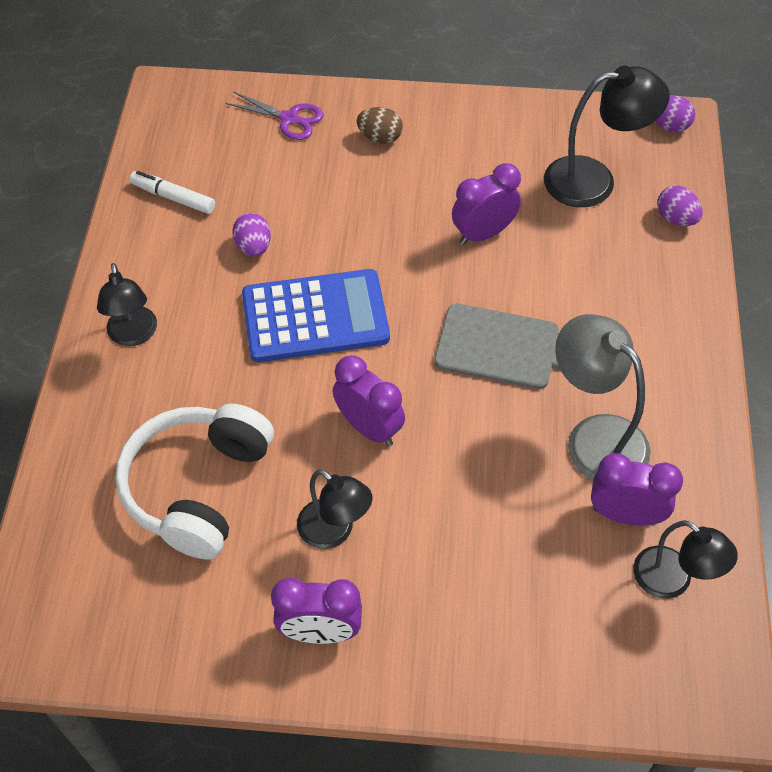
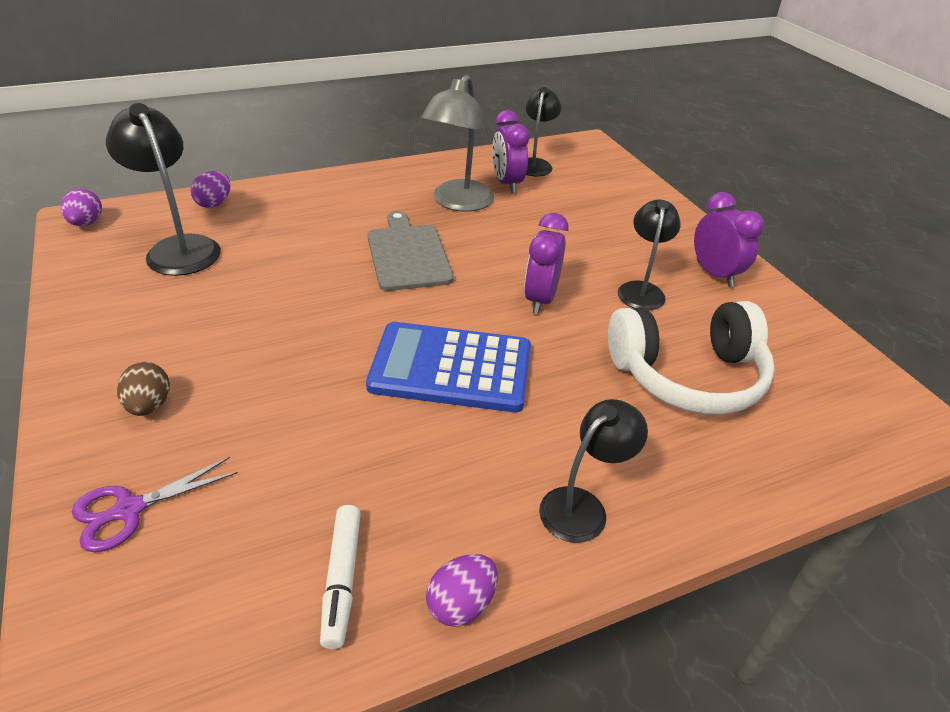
camera: 120 degrees left, 15 degrees down
purple scissors [225,91,324,140] -> purple scissors turned 120 degrees counterclockwise [72,457,238,552]
purple egg [232,213,271,256] -> purple egg moved to [426,554,498,627]
blue calculator [242,269,390,362] -> blue calculator turned 45 degrees counterclockwise [366,322,531,412]
purple clock [452,163,521,245] -> none

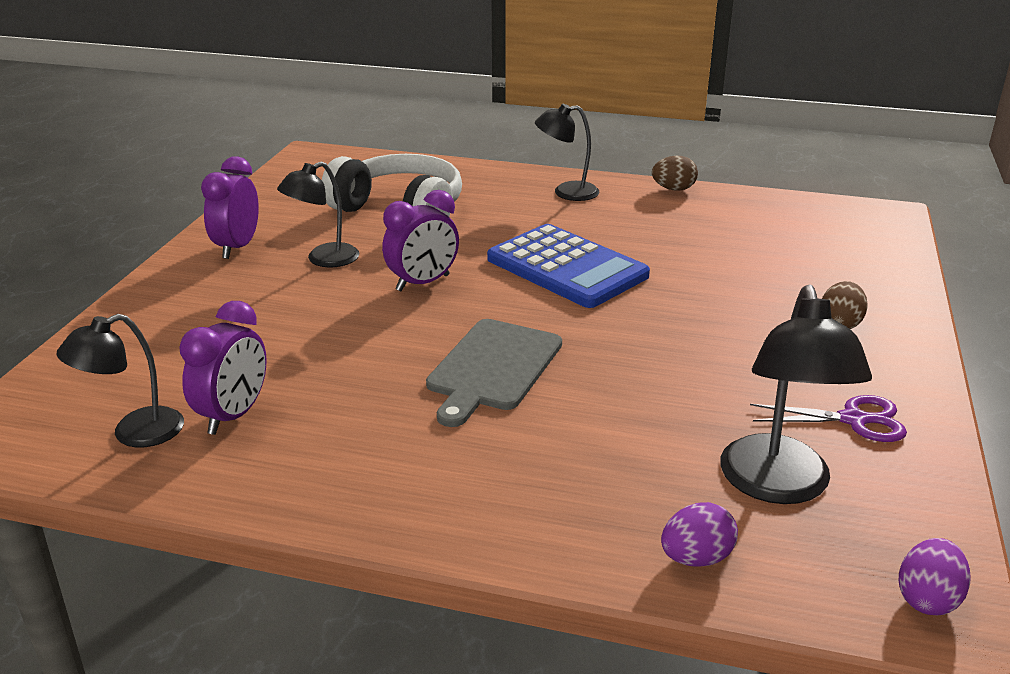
camera: 140 degrees left, 10 degrees down
purple scissors [72,457,238,552] -> purple scissors moved to [750,395,907,442]
white marker [320,505,361,649] -> none
grey lamp [421,75,494,212] -> none
purple egg [426,554,498,627] -> brown egg [652,156,698,191]

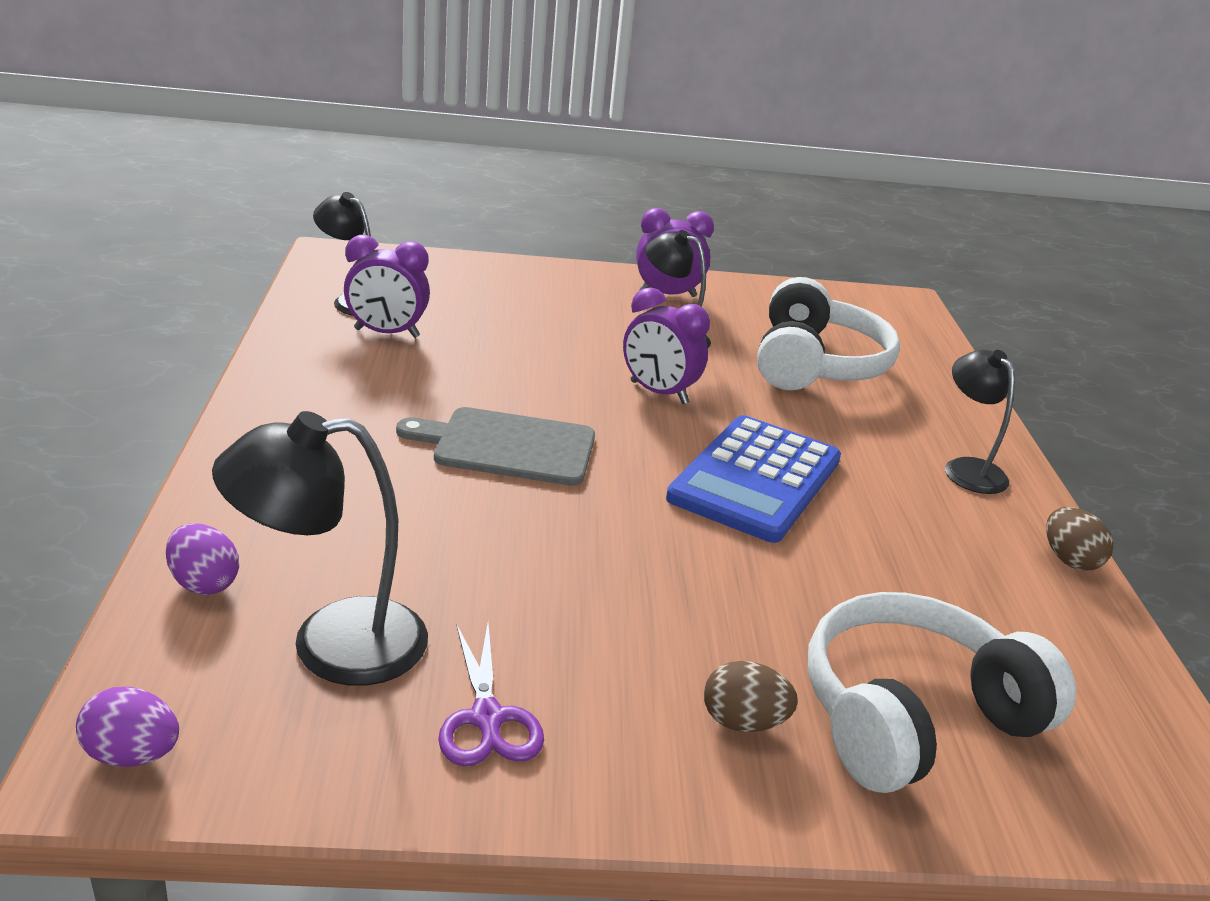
camera: 70 degrees right, 0 degrees up
none -> white headphones [808,592,1076,793]

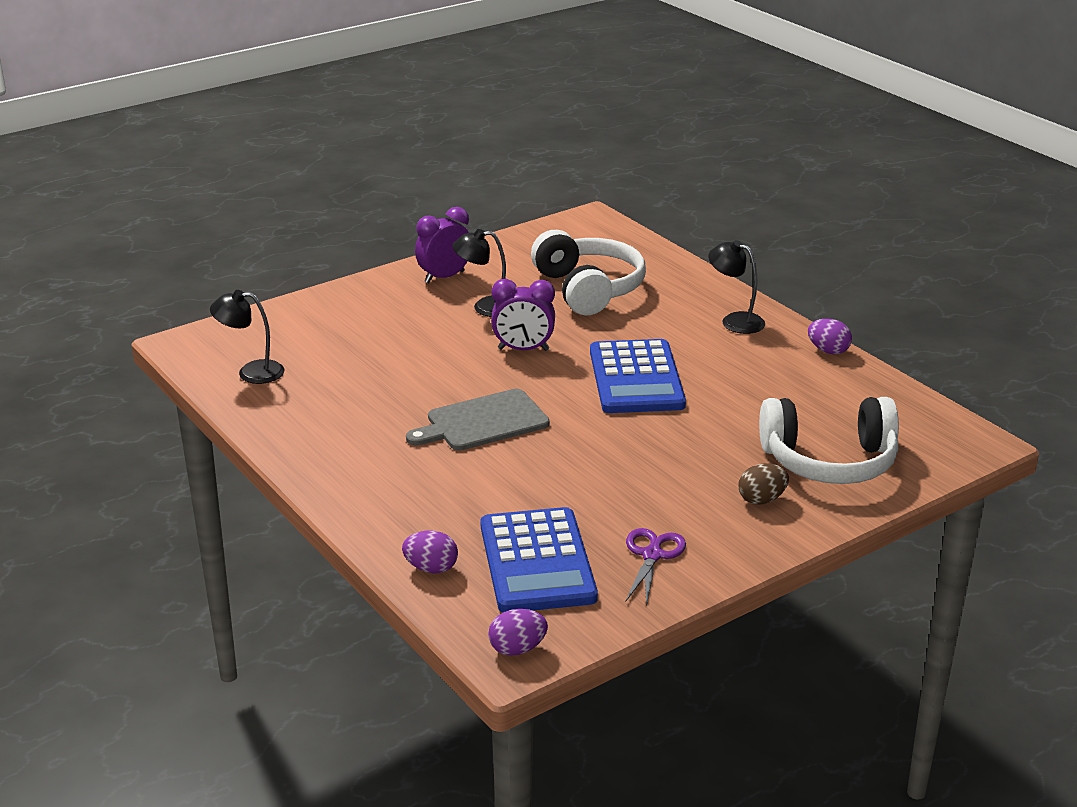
camera: 30 degrees left, 0 degrees up
black lamp [212,411,428,686] -> blue calculator [480,507,598,612]
purple clock [344,235,430,338] -> none
purple scissors [438,624,544,766] -> purple scissors turned 120 degrees counterclockwise [626,528,686,607]
white headphones [808,592,1076,793] -> white headphones turned 120 degrees counterclockwise [759,397,899,484]
brown egg [1046,507,1114,571] -> purple egg [808,319,852,354]

